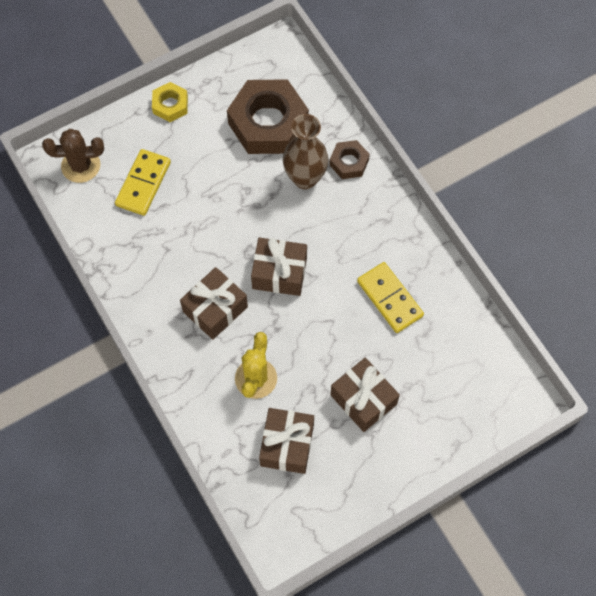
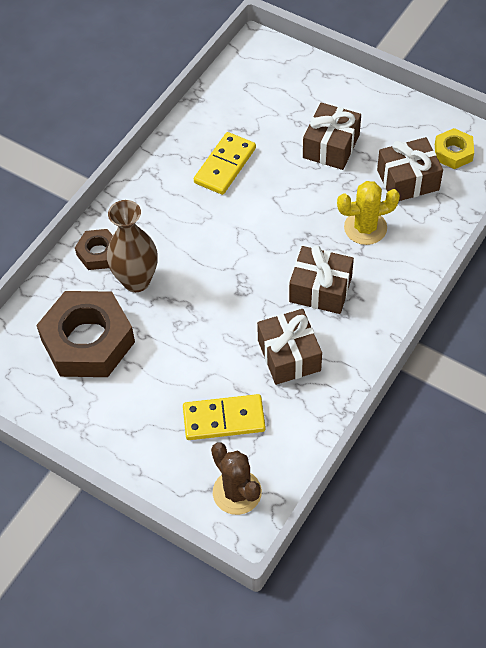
camera: 115 degrees left, 10 degrees down
yellow nut [152,82,188,122] -> yellow nut moved to [435,128,474,169]
brown gift [251,238,307,296] -> brown gift moved to [257,309,322,385]

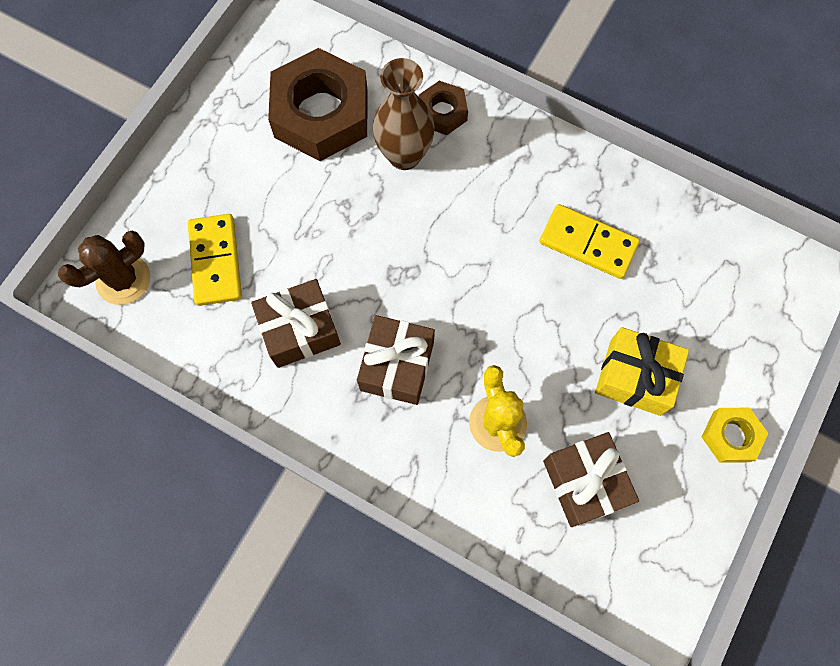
camera: 85 degrees right, 15 degrees up
brown gift [303,102,361,170] -> yellow gift [595,327,689,416]
yellow nut [435,128,474,169] -> yellow nut moved to [702,408,768,463]

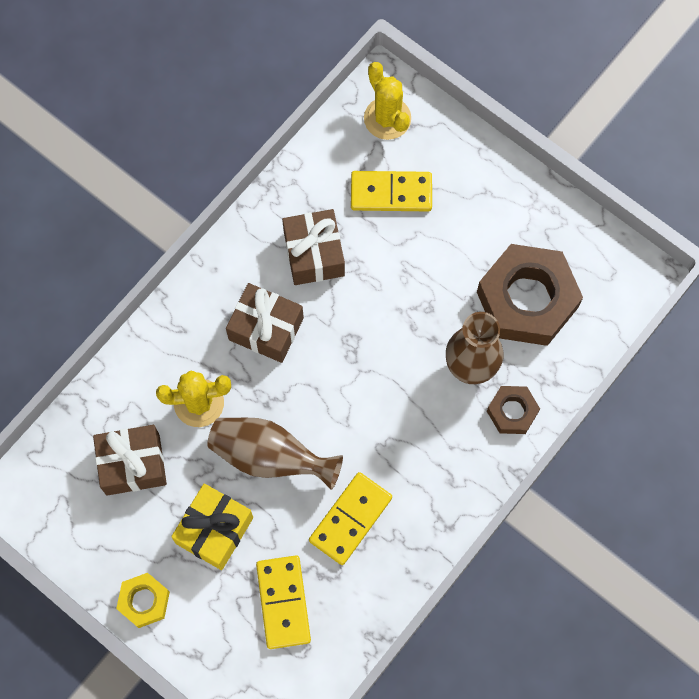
camera: 100 degrees right, 0 degrees up
brown cactus [58,231,151,305] -> yellow cactus [364,62,411,140]
none -> brown vase [207,418,343,490]
none -> yellow domino [256,555,311,649]

